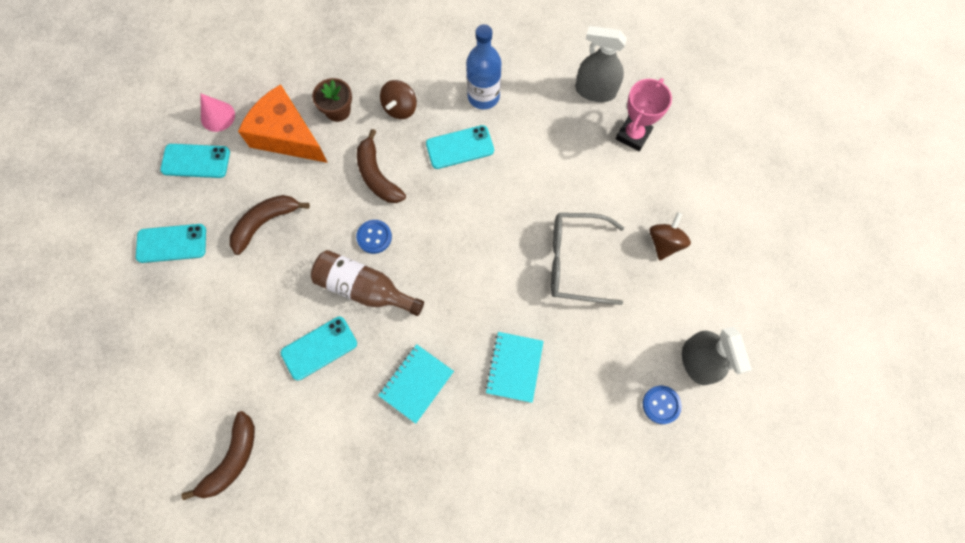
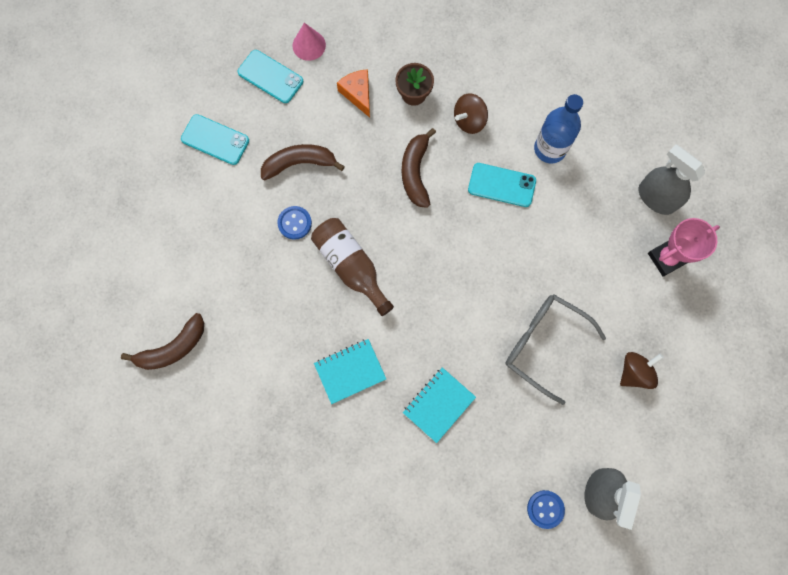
camera: 30 degrees right, 5 degrees up
orange cheese [238,84,328,163] -> orange cheese [337,69,370,118], size x0.55
turquoise phone [281,317,357,380] -> none
blue button [356,220,392,254] -> blue button moved to [277,206,312,240]

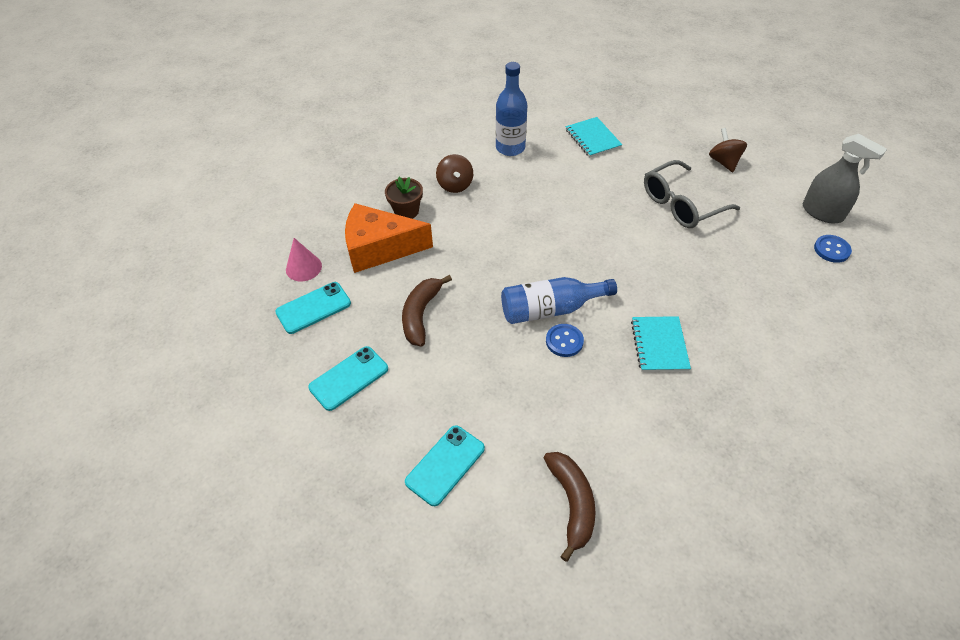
camera: 65 degrees left, 25 degrees down
blue button [277,206,312,240] -> blue button moved to [546,324,584,357]
brown bottle [311,218,394,316] -> blue bottle [501,277,617,324]
orange cheese [337,69,370,118] -> orange cheese [345,203,433,273], size x1.83
brown banana [402,128,436,208] -> none
turquoise notebook [403,367,476,443] -> turquoise notebook moved to [566,117,622,157]
turquoise phone [468,163,536,207] -> turquoise phone moved to [405,425,485,506]
grey spray bottle [638,145,705,215] -> none
pink trophy [648,218,720,277] -> none

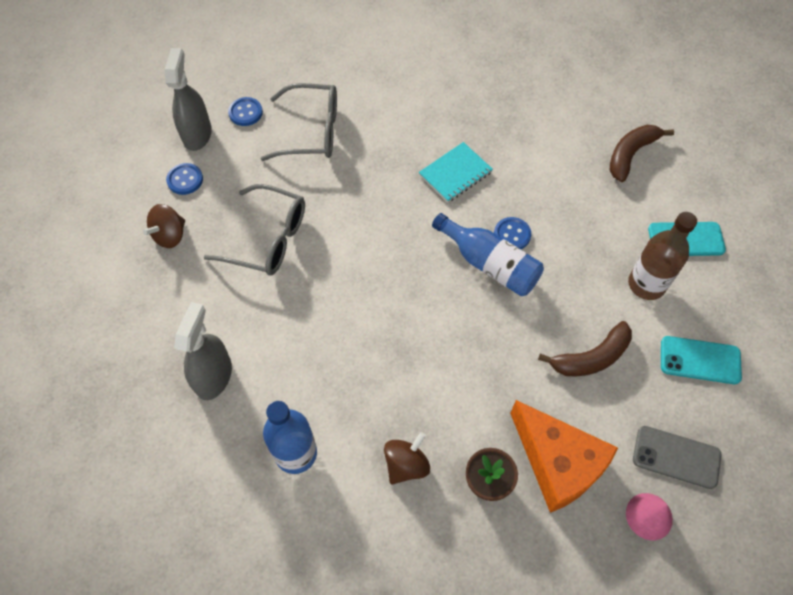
camera: 130 degrees left, 10 degrees up
turquoise phone [275,282,351,334] -> grey phone [633,426,721,489]
turquoise notebook [566,117,622,157] -> grey spray bottle [174,302,232,400]
none -> blue button [166,163,203,195]
none -> grey glasses [261,83,337,161]
none -> brown bottle [628,212,697,300]

